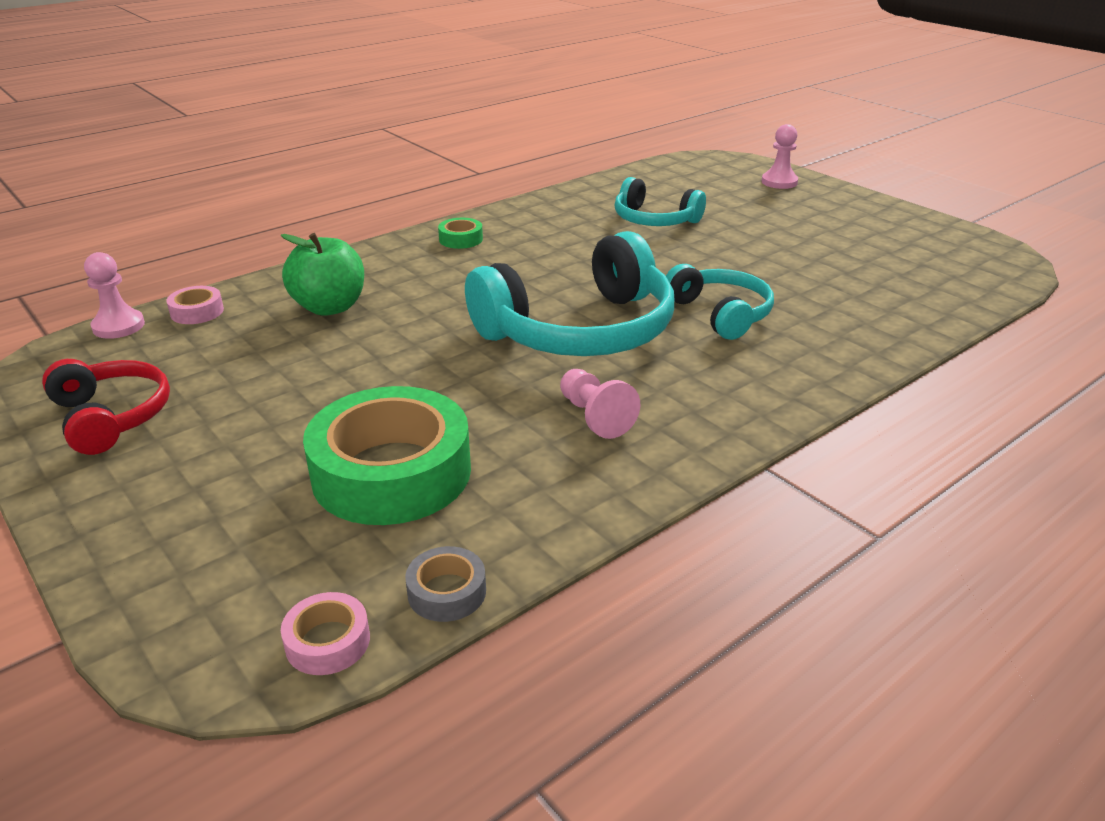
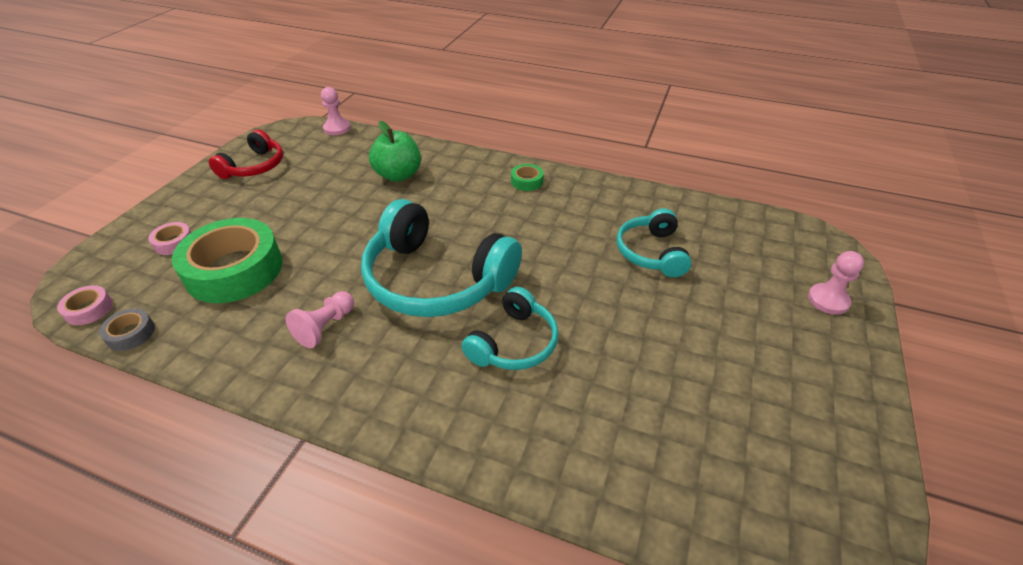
camera: 60 degrees right, 10 degrees up
pink tape [167,286,224,324] -> pink tape moved to [148,222,192,255]

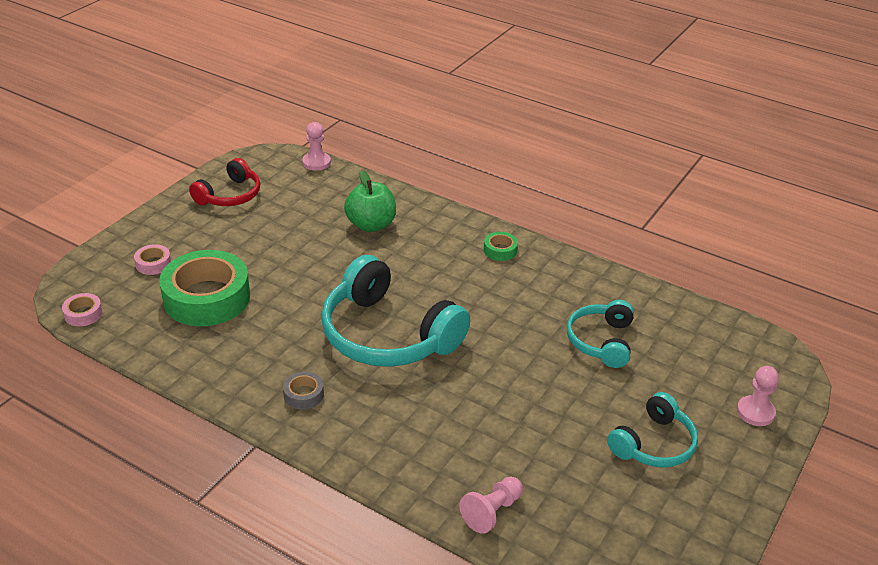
camera: 10 degrees right, 5 degrees down
grey tape [99,308,155,351] -> grey tape moved to [283,372,324,409]
pink pawn [286,291,354,348] -> pink pawn moved to [460,477,523,534]
turquoise headphones [461,287,559,370] -> turquoise headphones moved to [607,392,698,468]

